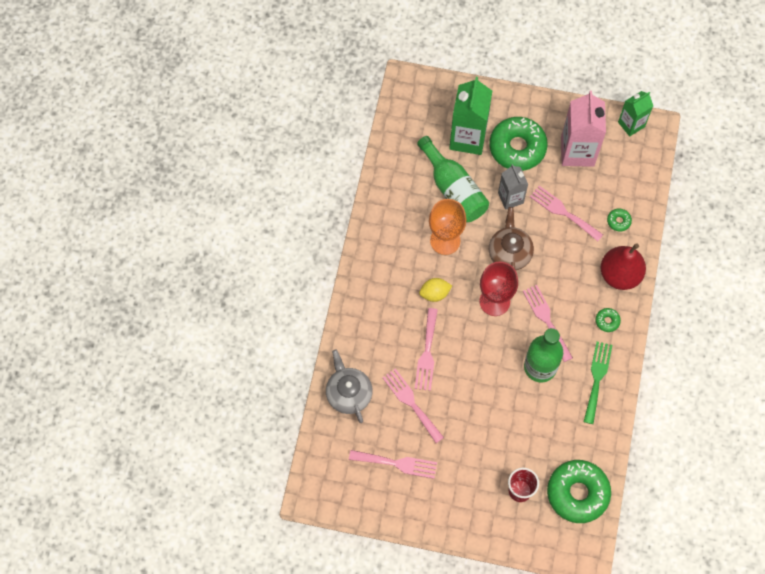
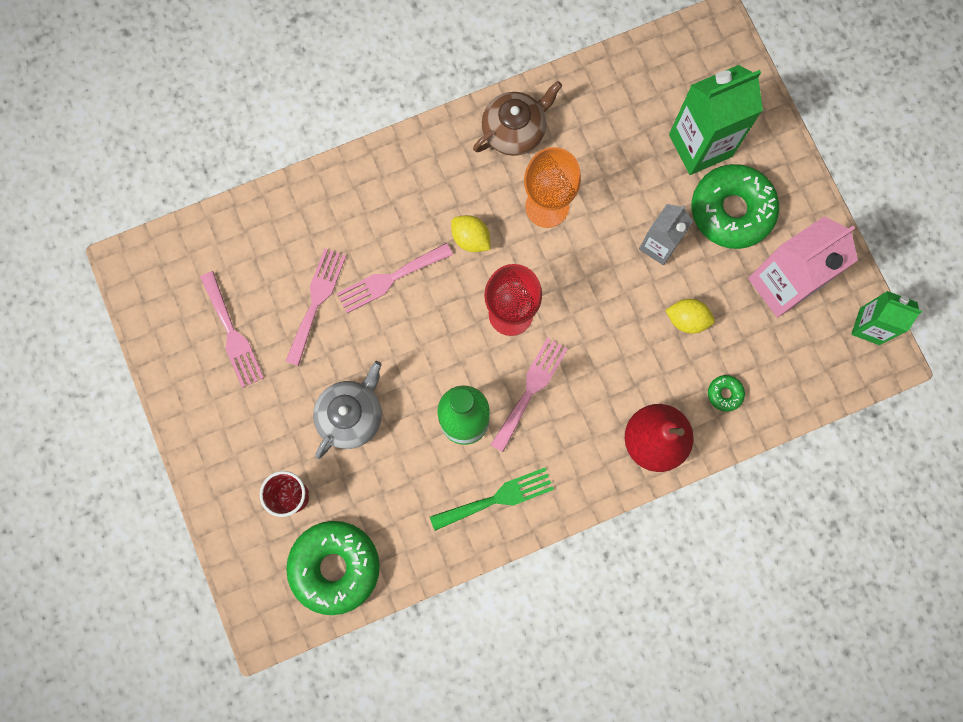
camera: 55 degrees right, 10 degrees up
grey teapot [326,349,373,423] -> grey teapot moved to [313,361,382,459]
green bottle [417,136,489,222] -> none
brown teapot [489,207,534,270] -> brown teapot moved to [473,81,562,156]
pink fork [530,186,603,241] -> yellow lemon [665,299,715,334]
green donut [595,308,621,332] -> none

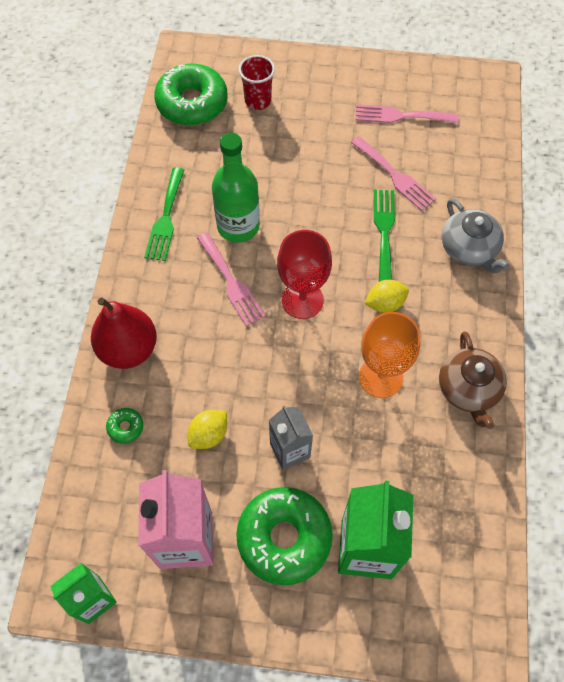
camera: 120 degrees right, 15 degrees down
grey teapot [313,361,382,459] -> grey teapot moved to [442,198,510,273]
pink fork [337,243,453,313] -> green fork [374,190,395,282]

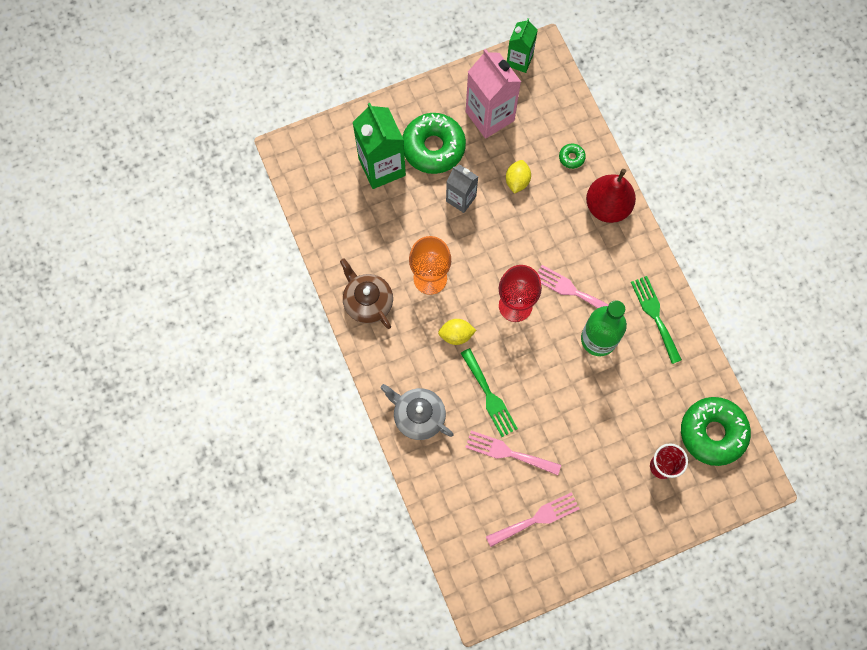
camera: 150 degrees right, 10 degrees up
yellow lemon [364,280,409,313] -> yellow lemon turned 45 degrees clockwise [438,319,476,345]

